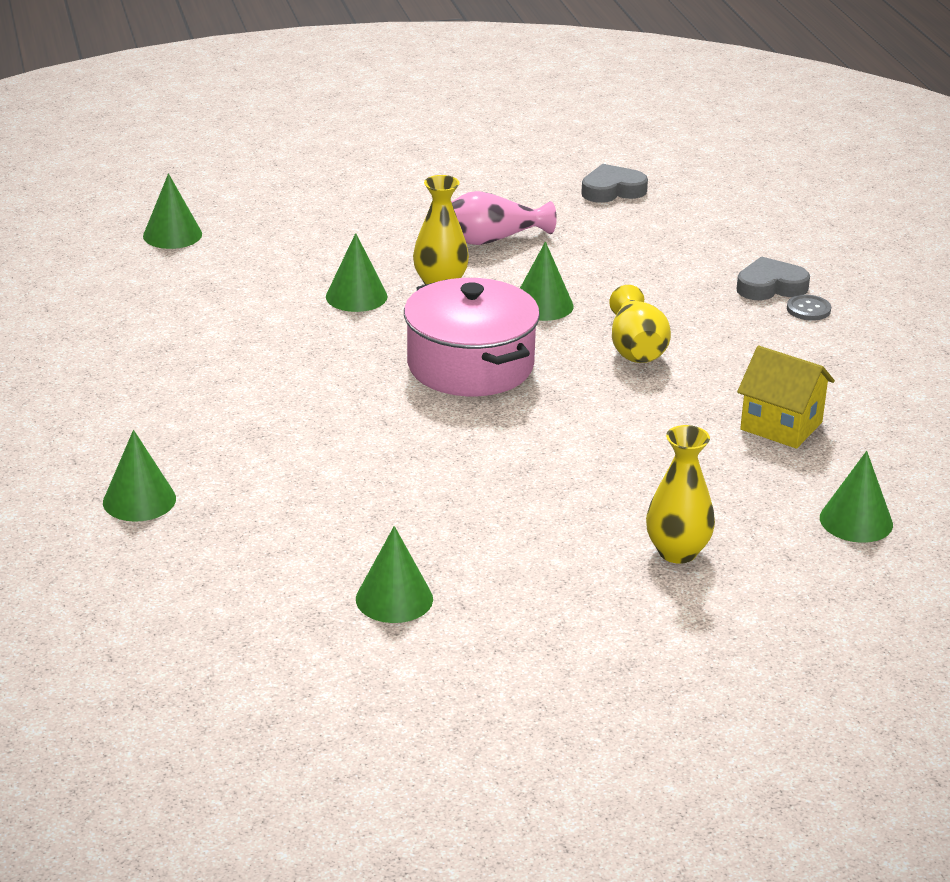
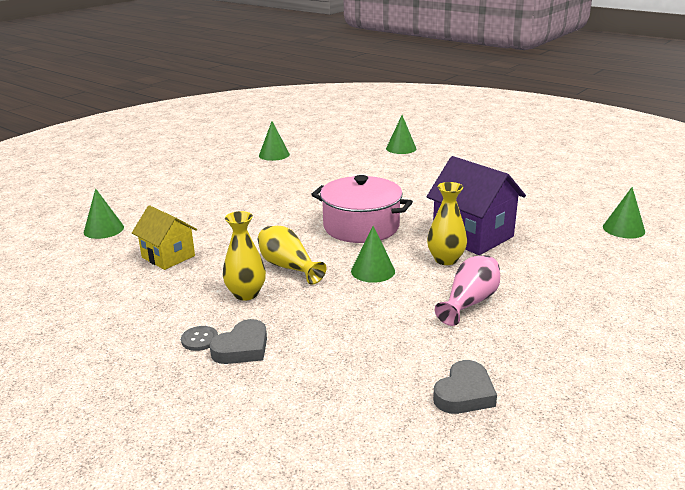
camera: 145 degrees right, 5 degrees down
green cone [326,233,387,312] -> purple house [427,156,526,255]
yellow vase [646,425,715,564] -> yellow vase moved to [223,211,266,301]
yellow house [737,346,835,449] -> yellow house turned 45 degrees clockwise [132,205,197,270]

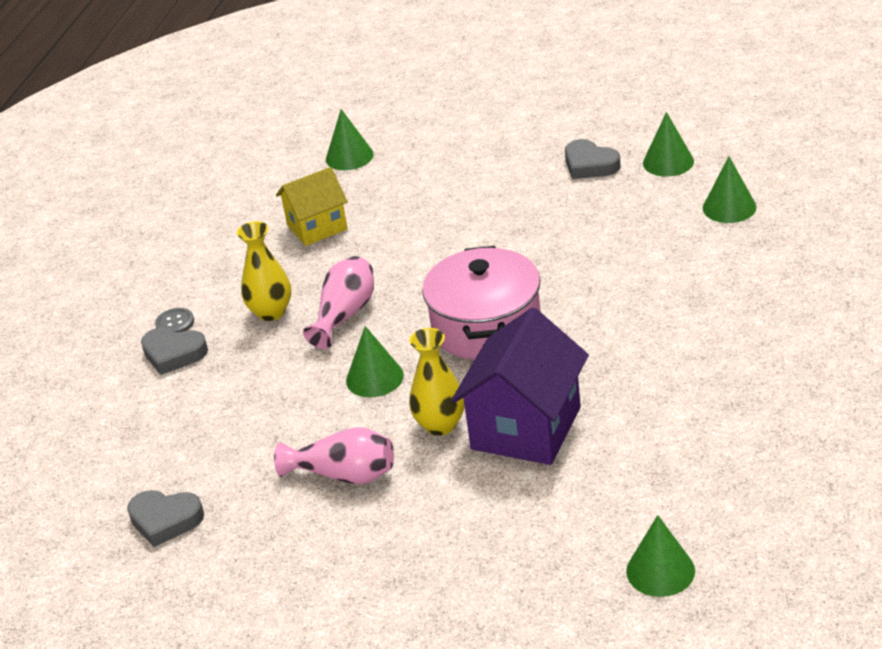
camera: 70 degrees right, 10 degrees up
yellow house [132,205,197,270] -> yellow house turned 45 degrees clockwise [276,167,348,246]
yellow vase [258,226,326,285] -> pink vase [303,256,374,349]
green cone [386,115,416,154] -> green cone moved to [703,156,756,223]
none -> grey heart [565,139,621,179]

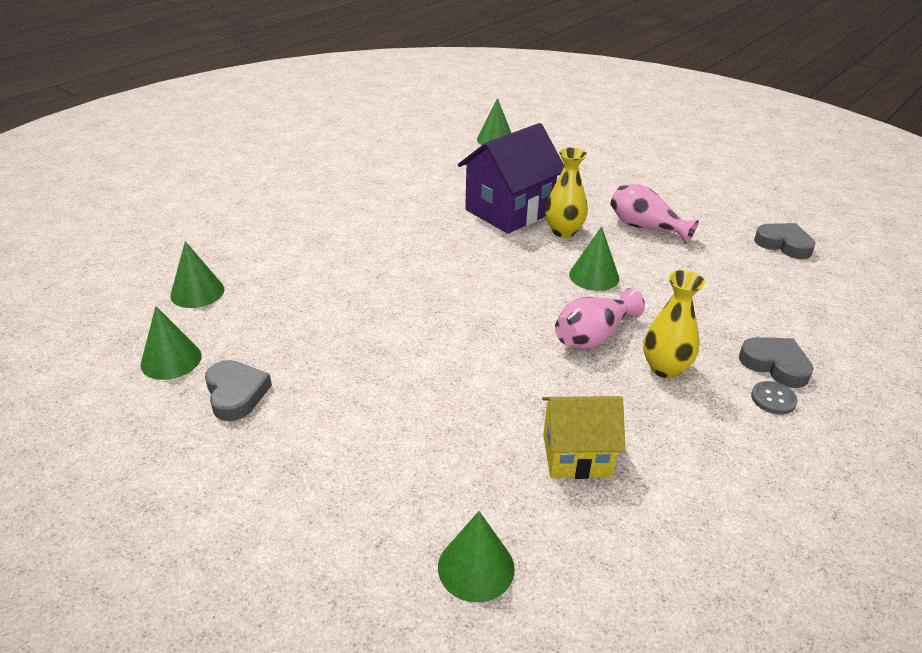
camera: 160 degrees left, 0 degrees up
pink pot [422,246,541,359] -> none

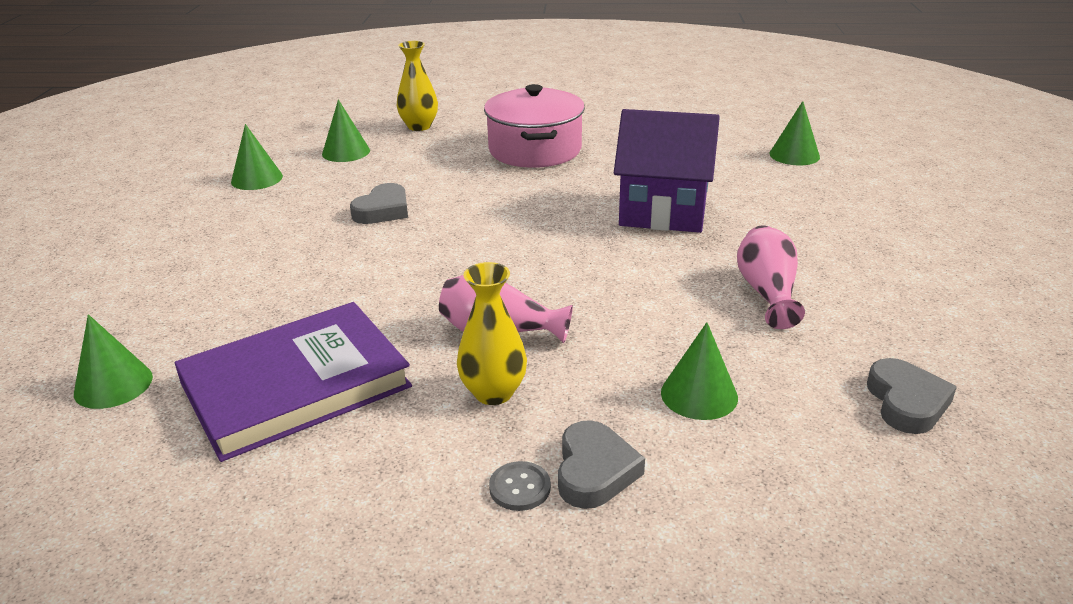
camera: 55 degrees right, 5 degrees down
grey heart [205,360,272,421] -> grey heart moved to [350,183,408,224]
yellow house [542,396,625,479] -> purple book [175,302,412,462]
yellow vase [545,147,588,238] -> yellow vase moved to [397,41,438,131]
green cone [569,226,619,291] -> green cone moved to [661,322,738,420]
none -> pink pot [484,84,585,168]

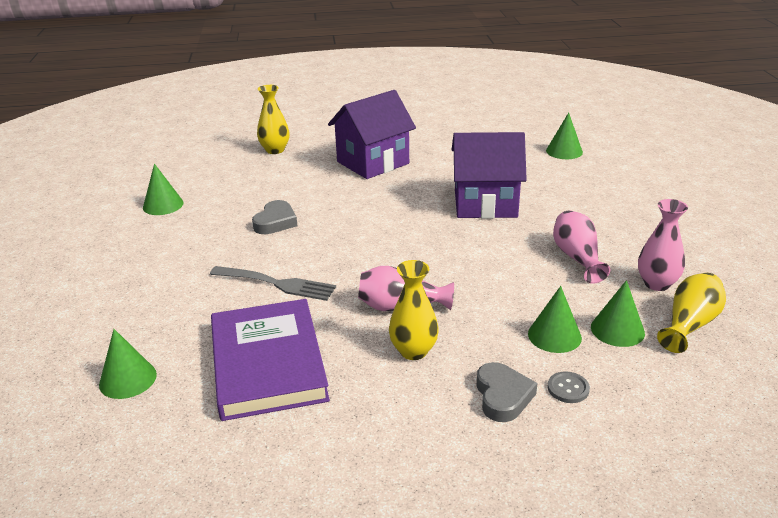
camera: 10 degrees left, 0 degrees up
purple book [175,302,412,462] -> purple book turned 60 degrees counterclockwise [211,299,330,421]
green cone [322,100,370,162] -> green cone moved to [591,280,645,347]
pink pot [484,84,585,168] -> purple house [328,90,416,179]
grey button [489,461,551,511] -> grey button moved to [548,371,590,403]
grey heart [867,358,957,434] -> yellow vase [657,273,726,353]
none -> grey fork [210,266,336,301]
none -> pink vase [638,199,688,291]

